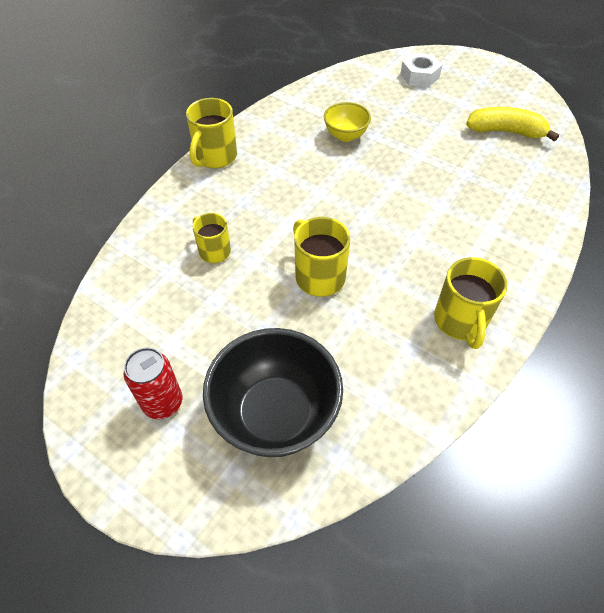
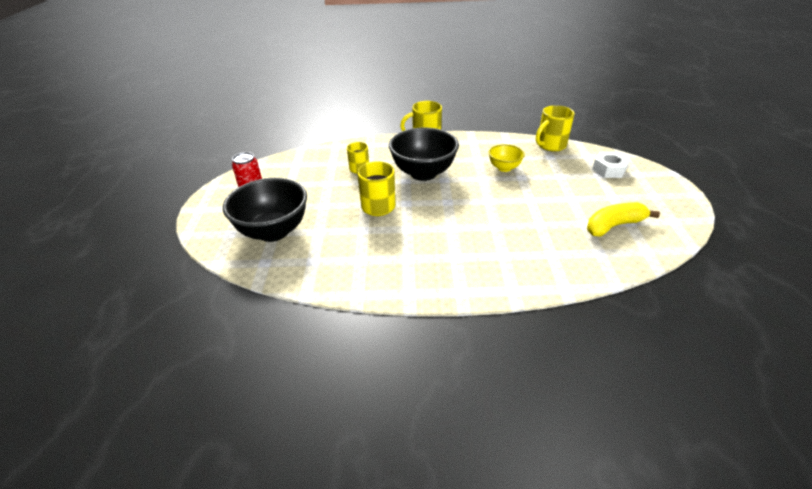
camera: 55 degrees right, 15 degrees down
yellow mug [434,257,508,349] -> yellow mug moved to [536,105,575,152]
yellow banana [466,107,559,141] -> yellow banana turned 90 degrees counterclockwise [587,202,660,237]
none -> black bowl [389,127,459,181]

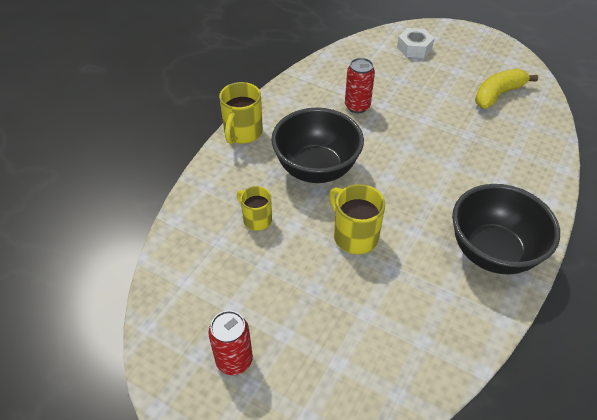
camera: 60 degrees left, 10 degrees up
black bowl [223,178,307,242] -> black bowl moved to [452,184,560,275]
yellow bowl [489,144,525,172] -> red can [345,58,375,113]
yellow mug [536,105,575,152] -> none
yellow banana [587,202,660,237] -> yellow banana turned 45 degrees clockwise [475,69,538,109]

